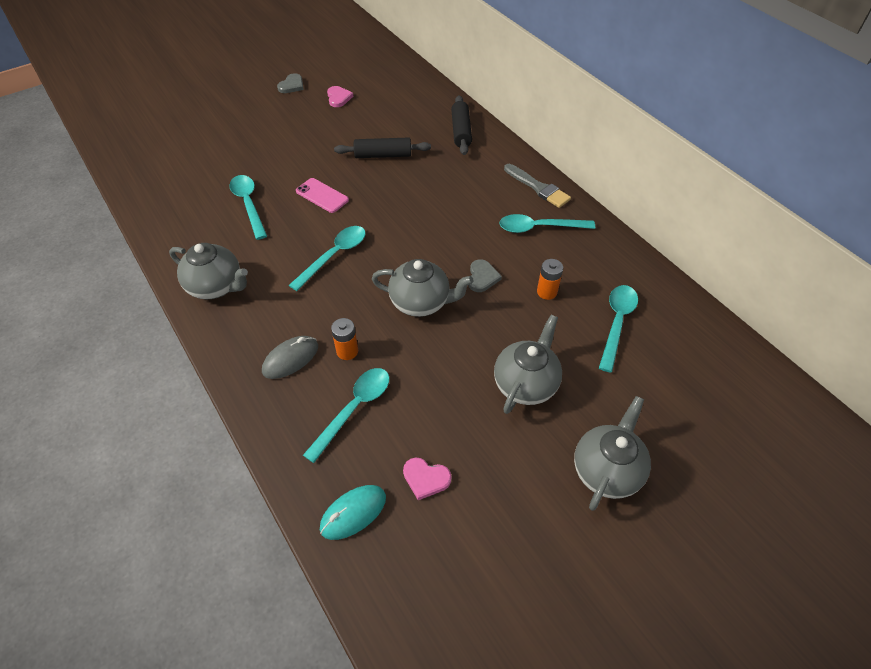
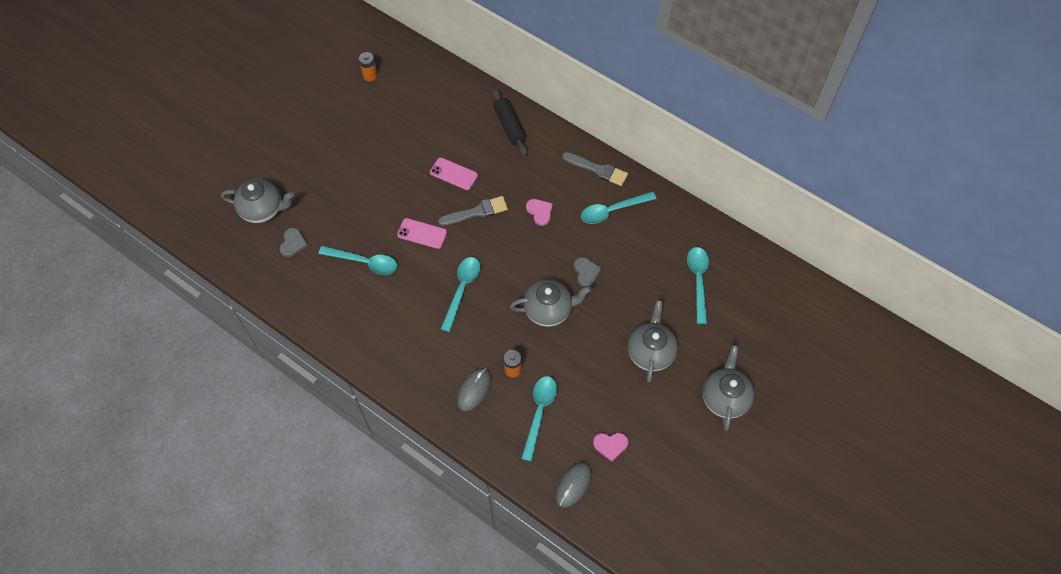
camera: 20 degrees left, 10 degrees up
grey teapot [169,243,248,299] -> grey teapot moved to [221,179,294,223]
turquoise spoon [229,175,267,240] -> turquoise spoon turned 150 degrees clockwise [319,246,398,275]
grey heart [277,73,304,93] -> grey heart moved to [280,228,308,257]
turquoise mouse [320,485,386,540] -> grey mouse [556,462,592,508]
pink heart [327,86,353,107] -> pink heart moved to [526,199,553,226]
black rolling pin [334,137,431,158] -> pink phone [430,157,478,190]
orange battery [537,259,563,300] -> orange battery moved to [359,52,377,81]
none -> grey brush [438,196,508,226]

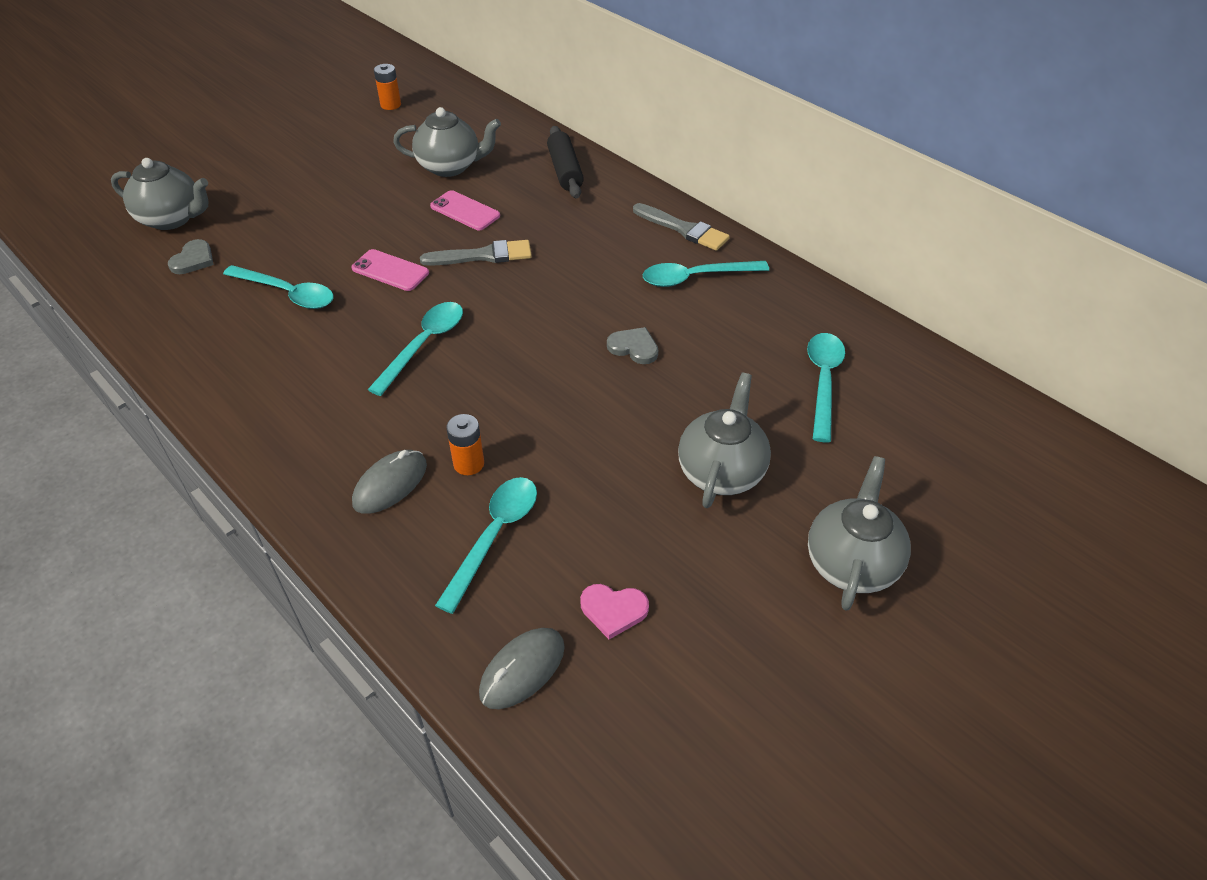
camera: 10 degrees right, 15 degrees down
grey teapot [510,279,591,327] -> grey teapot moved to [393,107,501,177]
pink heart [526,199,553,226] -> none
grey heart [574,257,601,287] -> grey heart turned 60 degrees counterclockwise [607,327,658,364]

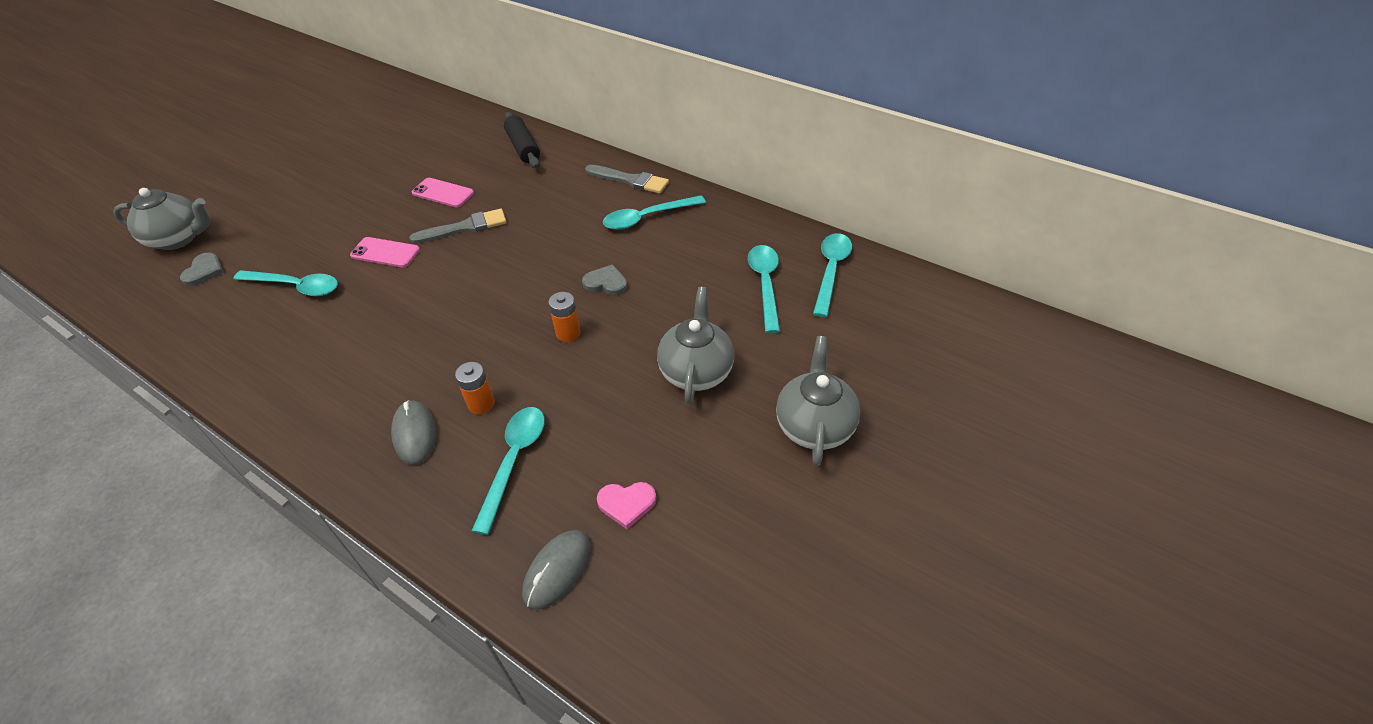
camera: 10 degrees left, 0 degrees up
grey mouse [352,450,427,514] -> grey mouse turned 45 degrees counterclockwise [391,400,436,465]
turquoise spoon [368,302,463,396] -> turquoise spoon moved to [813,233,852,317]
orange battery [374,64,401,110] -> orange battery moved to [548,292,581,342]
grey teapot [393,107,501,177] -> none

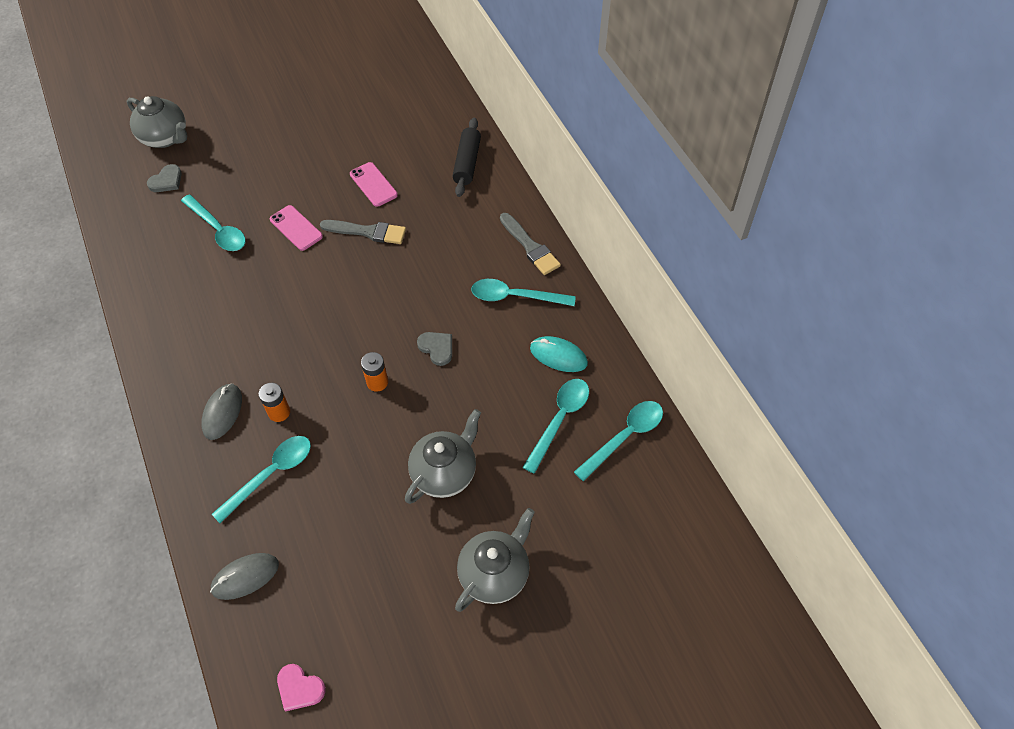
camera: 30 degrees right, 10 degrees up
pink heart [597,482,656,529] -> pink heart moved to [277,664,326,711]
none -> turquoise mouse [530,336,588,372]

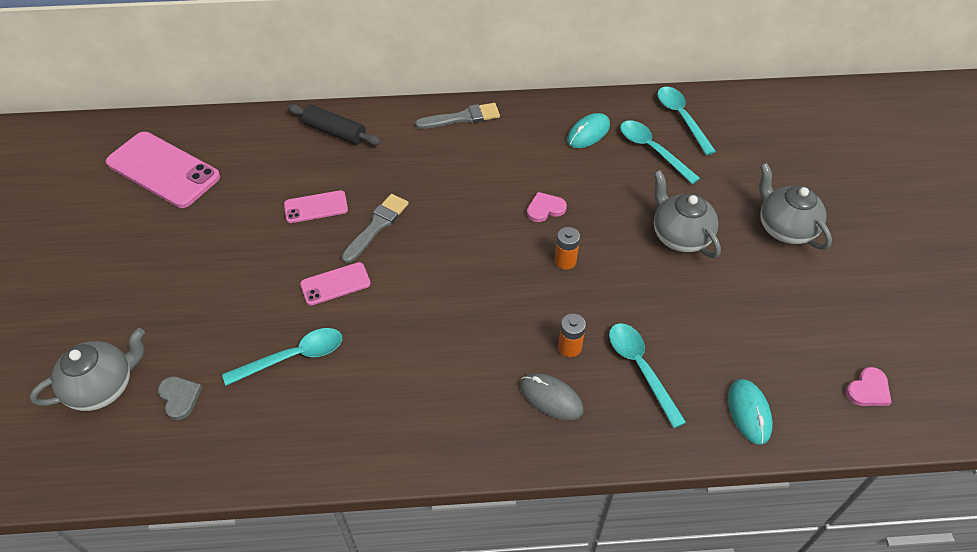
camera: 70 degrees left, 5 degrees down
grey mouse [210,553,279,600] -> turquoise mouse [728,379,773,445]
grey heart [417,332,452,366] -> pink heart [527,192,567,222]
turquoise spoon [471,279,576,306] -> none
none -> pink phone [106,132,220,208]

